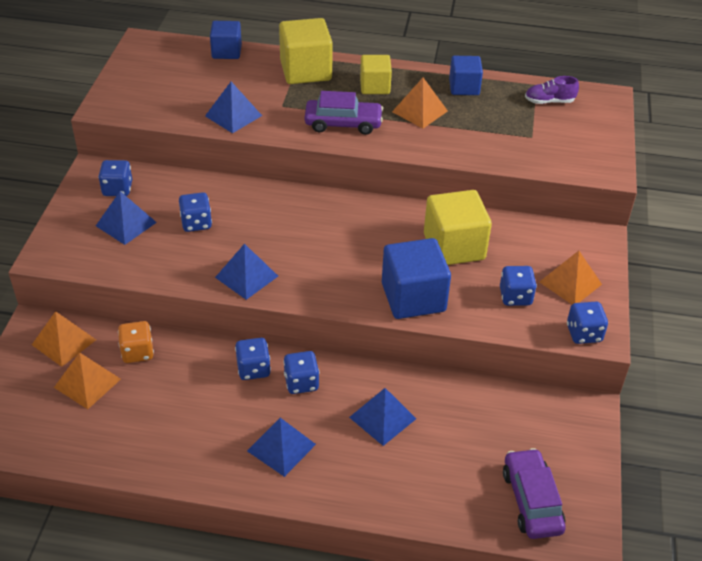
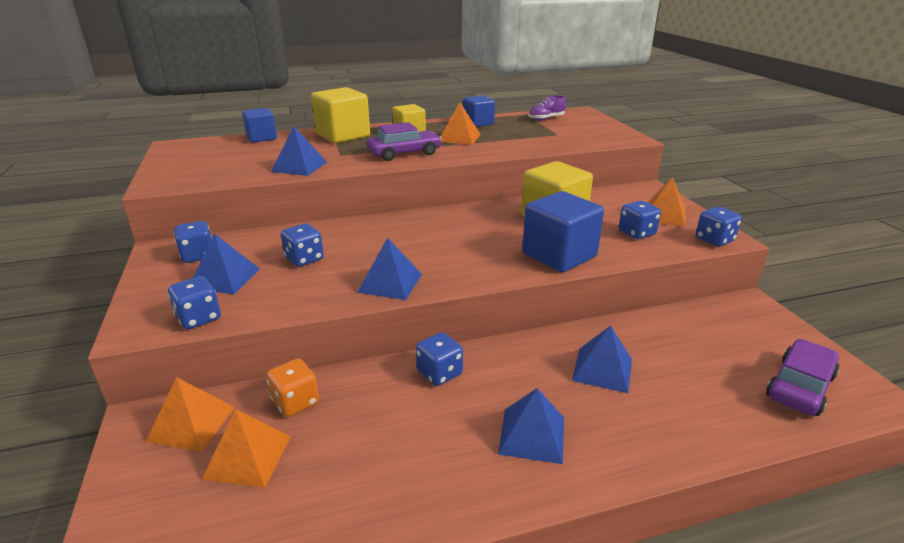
camera: 25 degrees left, 15 degrees down
blue dice [283,351,319,394] -> blue dice moved to [168,276,221,329]
purple car [503,448,566,539] -> purple car turned 75 degrees clockwise [766,339,839,416]

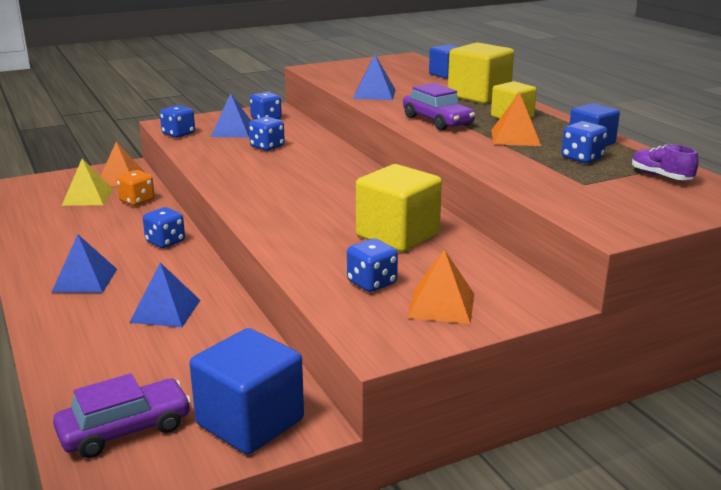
camera: 80 degrees right, 5 degrees down
orange pyramid [202,409,291,488] -> yellow pyramid [62,159,113,206]
blue pyramid [357,238,422,300] -> none
blue cube [522,191,604,272] -> blue cube moved to [189,328,304,455]
blue dice [696,207,742,246] -> blue dice moved to [561,121,607,163]
purple car [766,339,839,416] -> purple car turned 60 degrees counterclockwise [53,373,191,458]

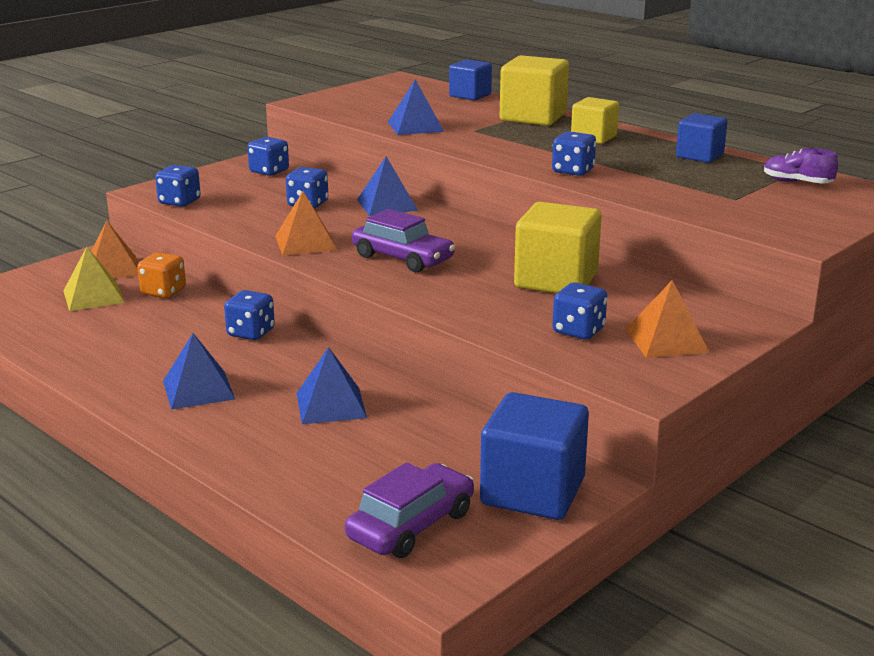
camera: 20 degrees left, 0 degrees up
blue pyramid [211,93,251,138] -> blue pyramid moved to [357,156,418,216]
purple car [403,83,475,130] -> purple car moved to [352,209,455,272]
orange pyramid [491,92,541,146] -> orange pyramid moved to [275,191,337,256]
blue dice [561,121,607,163] -> blue dice moved to [552,131,596,176]

